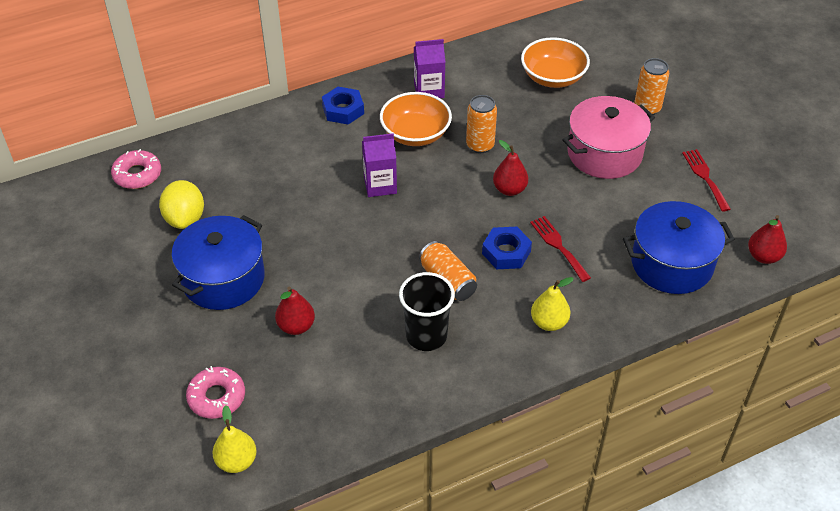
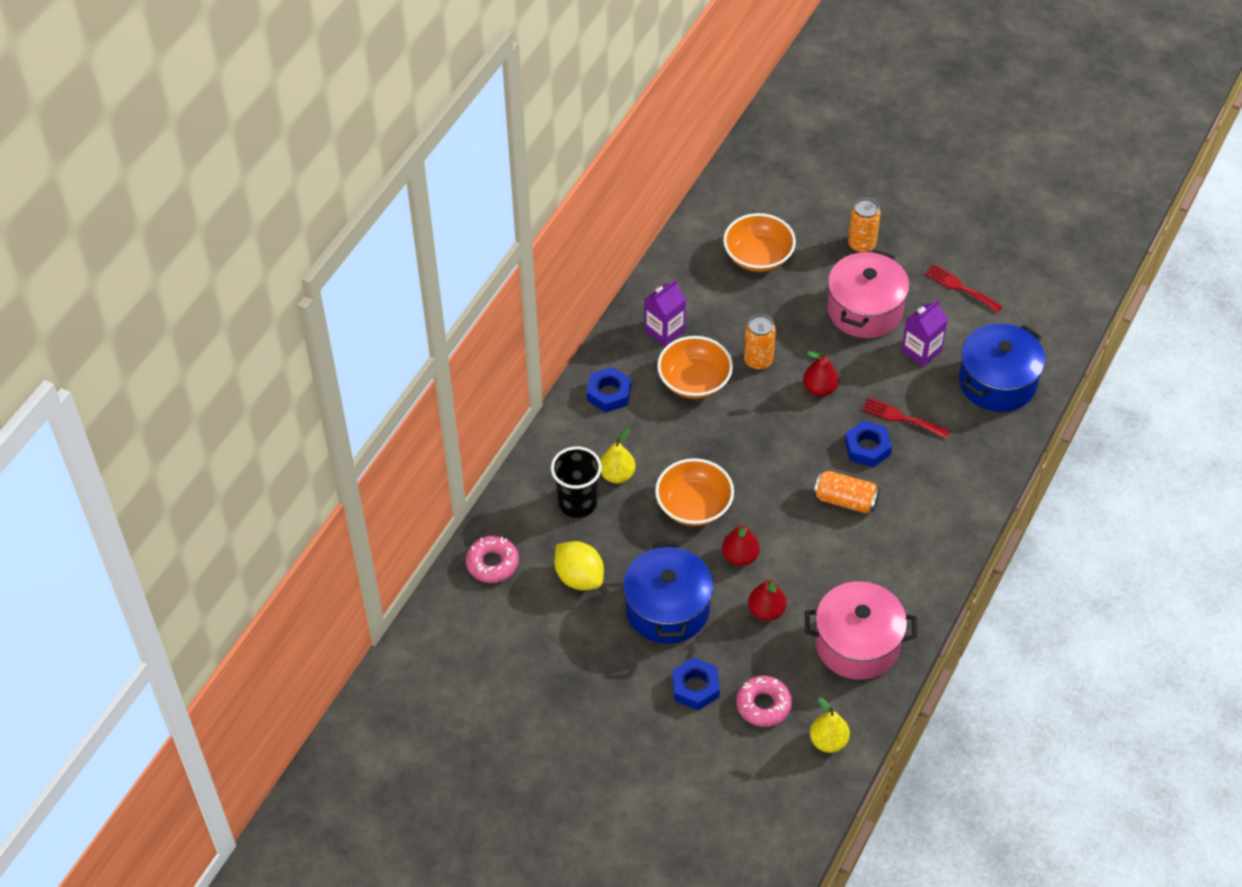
camera: 35 degrees left, 5 degrees up
purple carton [362,133,397,197] -> purple carton moved to [901,300,948,367]
black cup [399,272,455,351] -> black cup moved to [551,446,602,518]
yellow pear [531,277,574,331] -> yellow pear moved to [600,429,636,484]
red pear [748,215,787,264] -> red pear moved to [722,524,760,566]
none -> orange bowl [655,458,734,526]
none -> blue nut [672,657,720,710]
none -> pink pot [805,581,917,680]

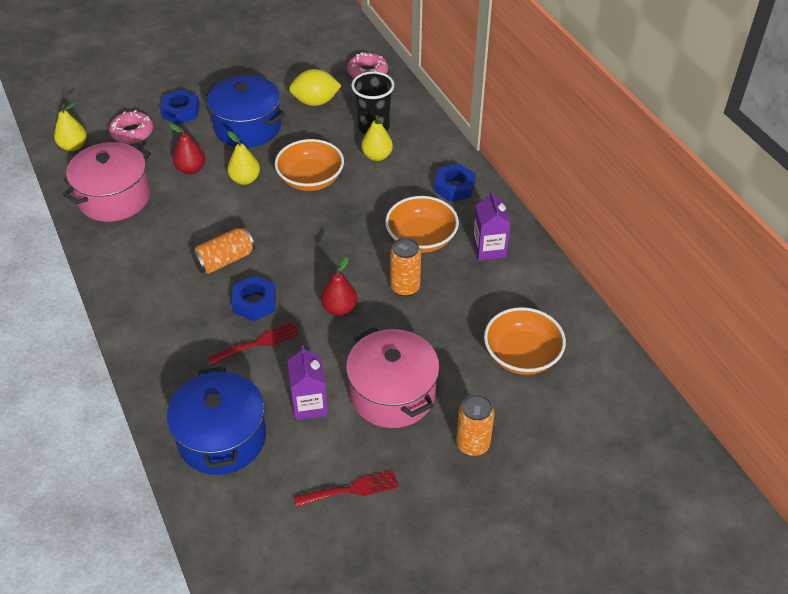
camera: 125 degrees right, 5 degrees down
red pear [722,524,760,566] -> yellow pear [227,131,260,185]

